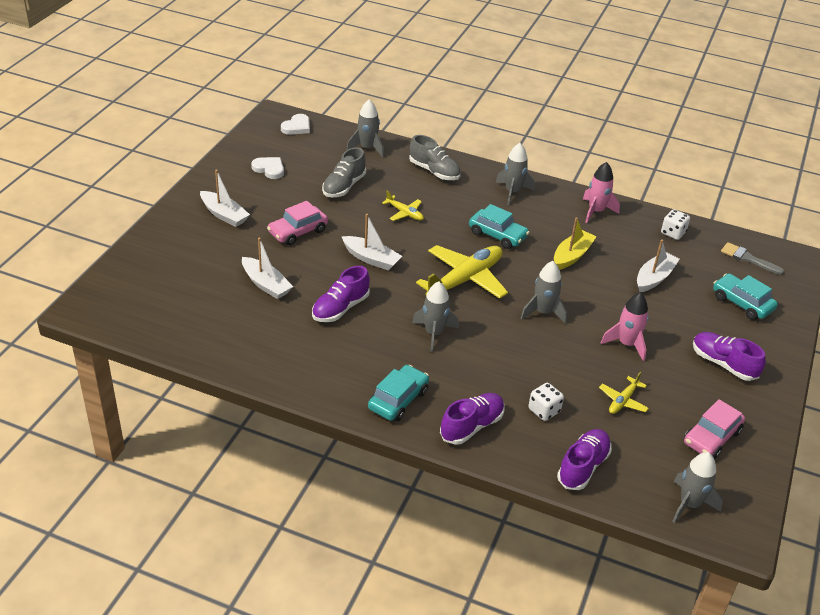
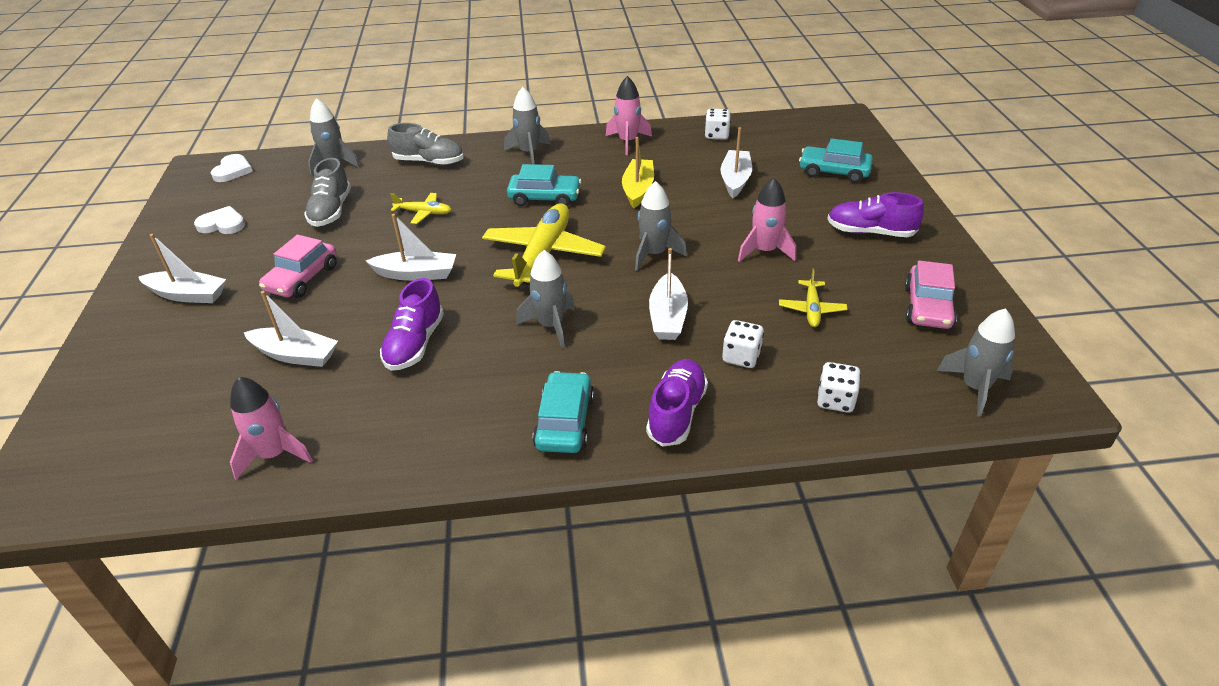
camera: 25 degrees left, 0 degrees up
purple shoe [557,429,612,490] -> white dice [817,362,861,413]
grey brush [721,242,785,275] -> none
none -> pink rocket [230,377,313,480]
none -> white boat [649,248,688,340]

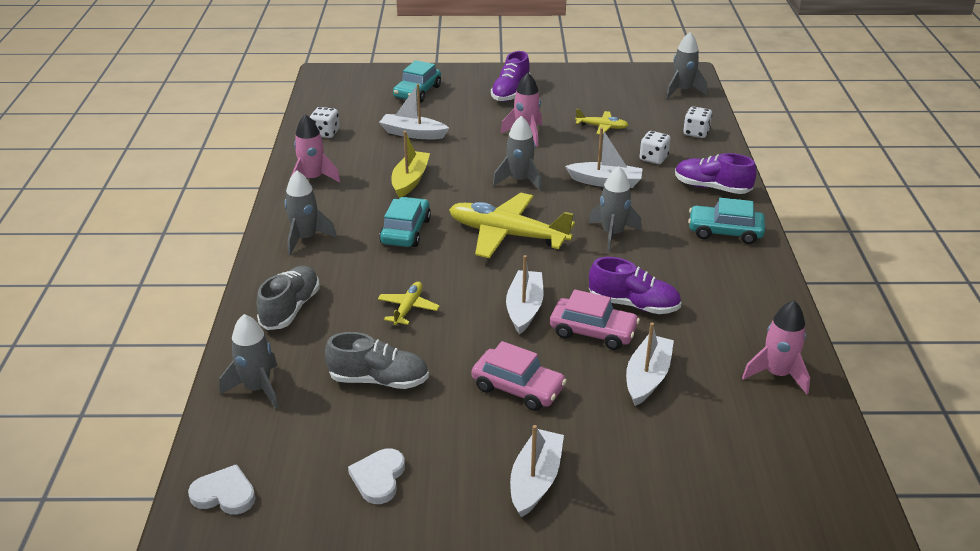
camera: 85 degrees left, 5 degrees down
yellow boat [622,137,654,208] -> yellow boat turned 90 degrees clockwise [392,131,430,198]
pink car [905,261,957,329] -> pink car moved to [550,289,640,350]

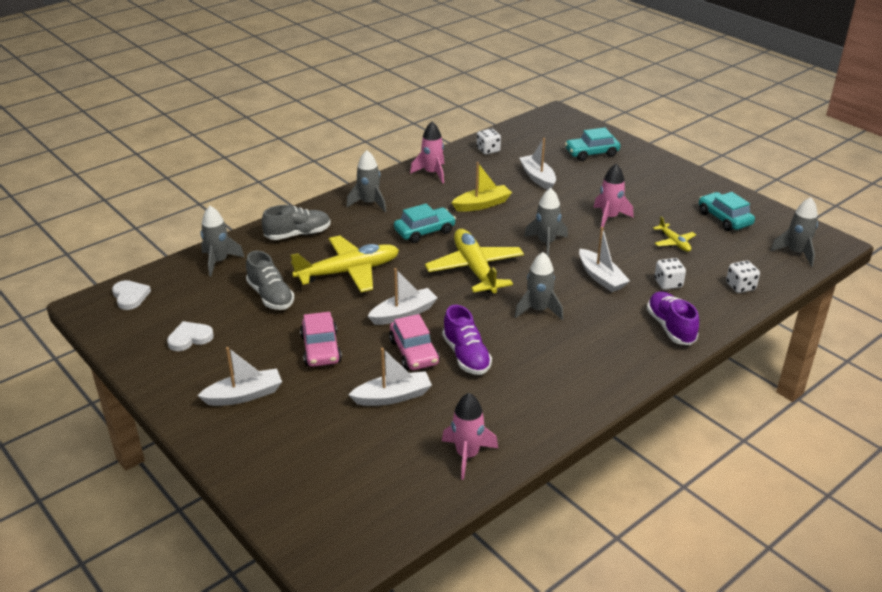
camera: 50 degrees right, 0 degrees up
yellow plane [378,282,440,325] -> yellow plane [290,235,399,292], size x2.07
purple shoe [491,51,531,101] -> none
turquoise car [688,198,765,244] -> turquoise car moved to [699,192,755,231]

